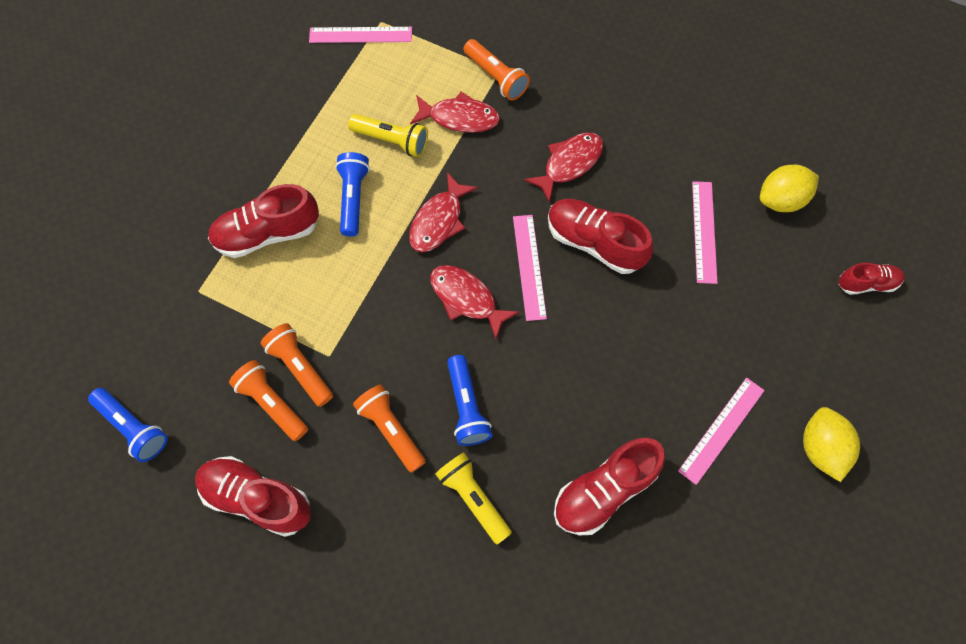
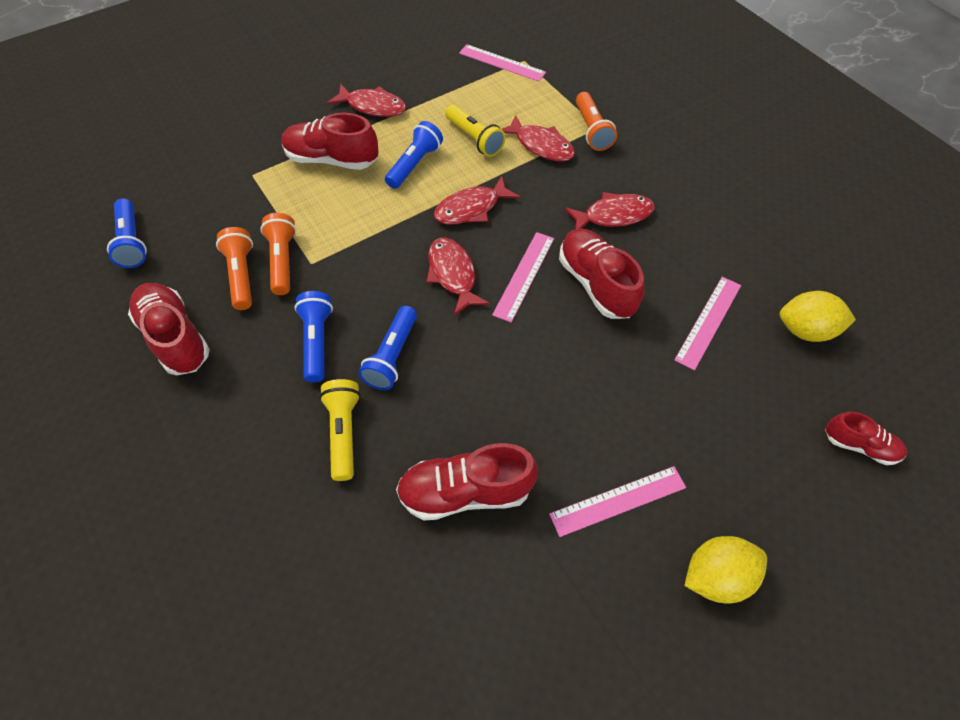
camera: 30 degrees right, 10 degrees down
orange flashlight [353,384,426,473] -> blue flashlight [294,291,333,382]
yellow lemon [803,407,860,482] -> yellow lemon turned 45 degrees clockwise [684,536,767,603]
none -> red fish [327,84,406,117]

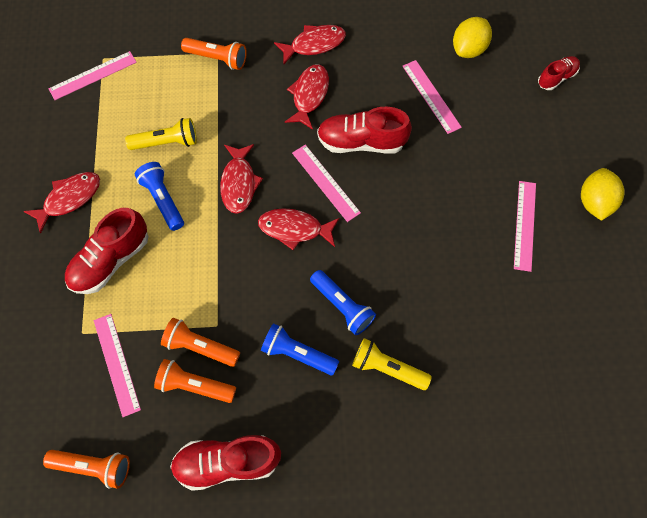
camera: 60 degrees left, 10 degrees up
blue flashlight [107,198,147,268] -> orange flashlight [43,450,130,489]
red shoe [396,443,538,521] -> none
red fish [501,115,575,162] -> red fish moved to [274,25,346,64]
none -> pink ruler [94,314,141,417]

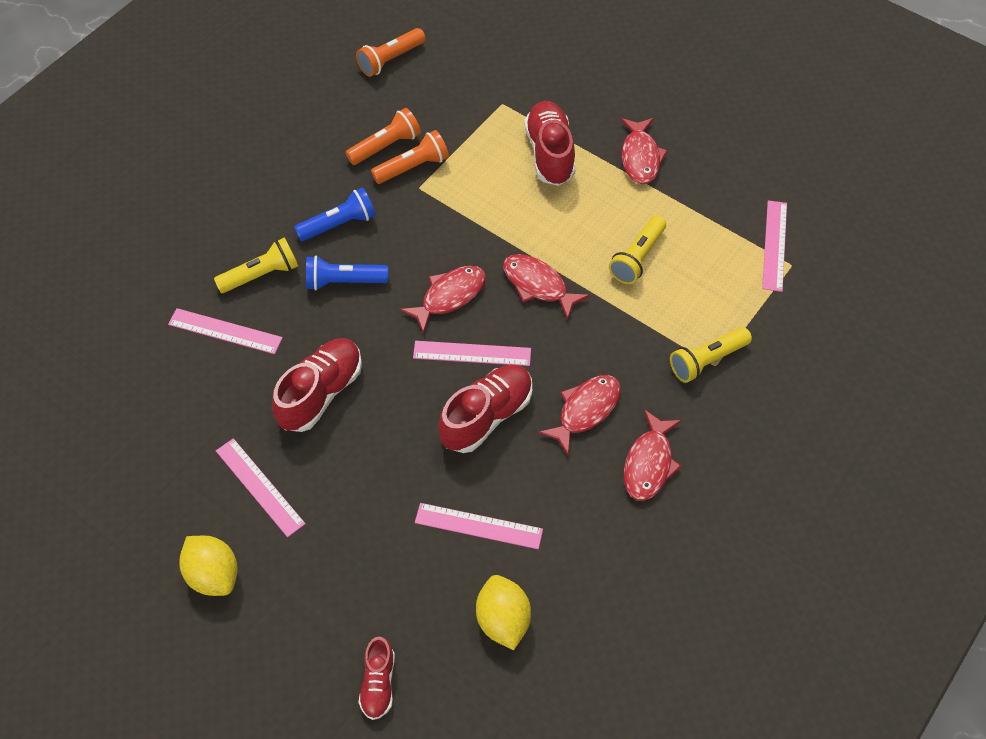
camera: 130 degrees right, 10 degrees down
pink ruler [94,314,141,417] -> pink ruler moved to [168,308,283,354]
blue flashlight [135,162,184,231] -> none
red shoe [170,435,281,491] -> red shoe moved to [272,338,362,432]
orange flashlight [181,38,247,70] -> yellow flashlight [670,327,752,383]
red fish [285,65,329,130] -> red fish turned 105 degrees counterclockwise [538,375,621,455]

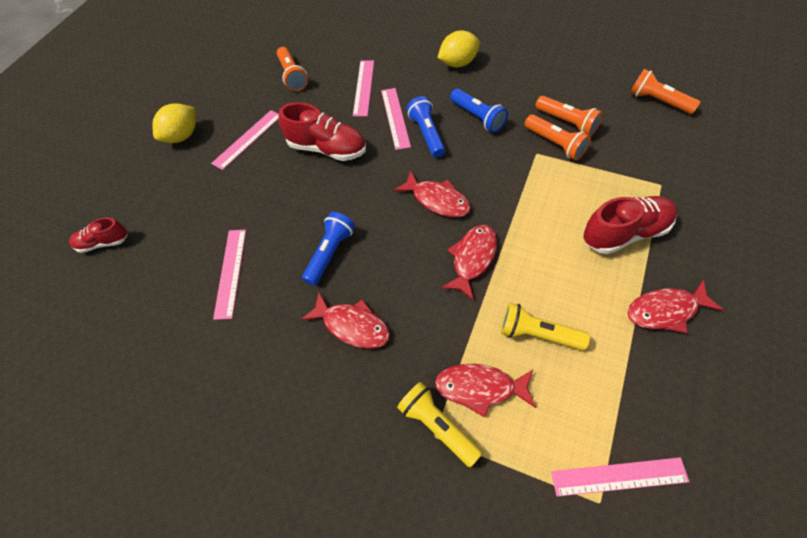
camera: 80 degrees right, 0 degrees up
yellow flashlight [214,237,298,293] -> none
pink ruler [413,341,531,366] -> pink ruler moved to [381,88,411,150]
red shoe [438,365,532,453] -> blue flashlight [302,212,355,286]
yellow lemon [476,575,531,650] -> yellow lemon moved to [437,30,480,67]
red fish [624,410,682,501] -> red fish moved to [435,364,536,418]
none -> orange flashlight [277,47,308,91]

